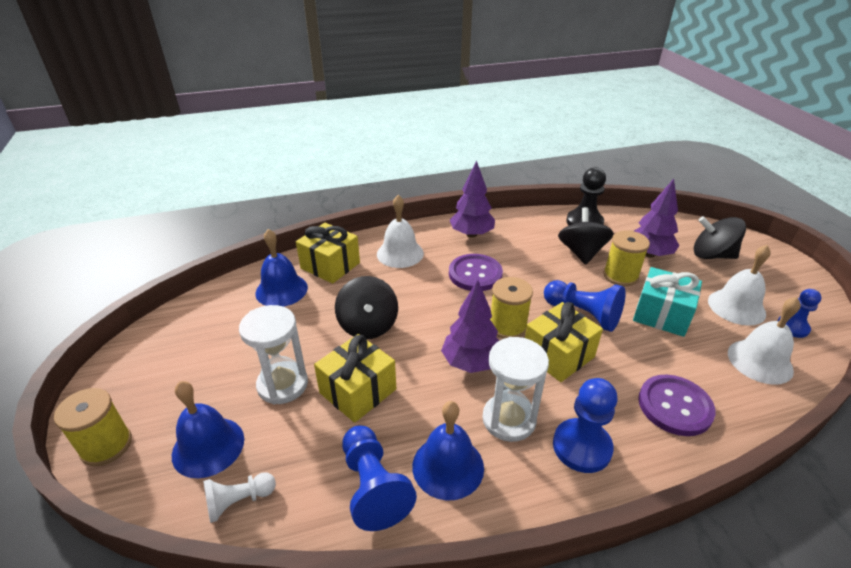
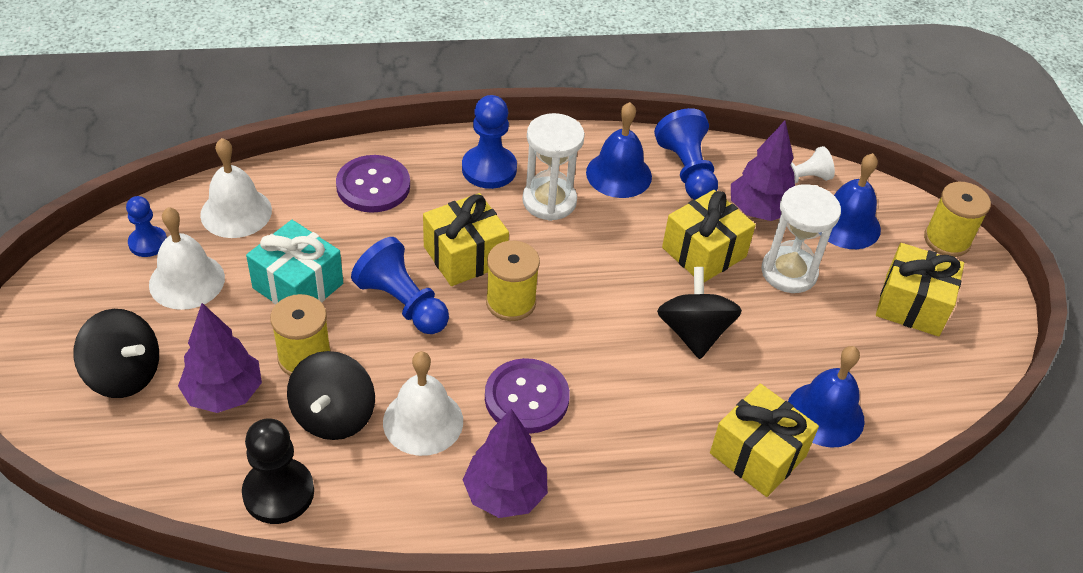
camera: 175 degrees left, 10 degrees up
white bell [377,195,424,268] -> white bell moved to [383,351,463,456]
purple tree [441,280,500,373] -> purple tree moved to [731,121,795,221]
none -> yellow gift [876,243,964,336]

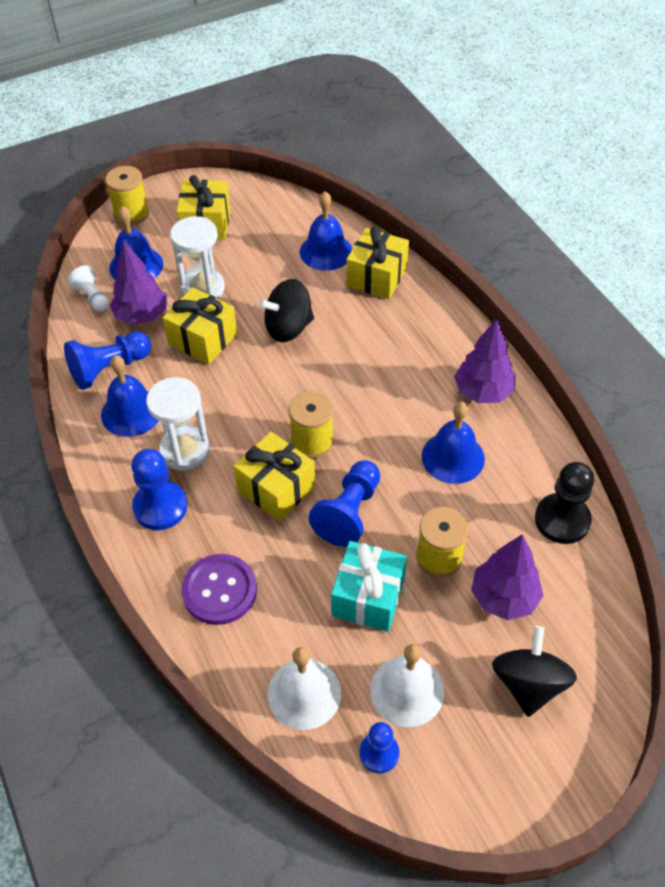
camera: 105 degrees left, 5 degrees up
black spinning top [287,351,375,440] -> none
white bell [383,351,463,456] -> blue bell [422,402,485,484]
purple button [485,358,570,434] -> none

